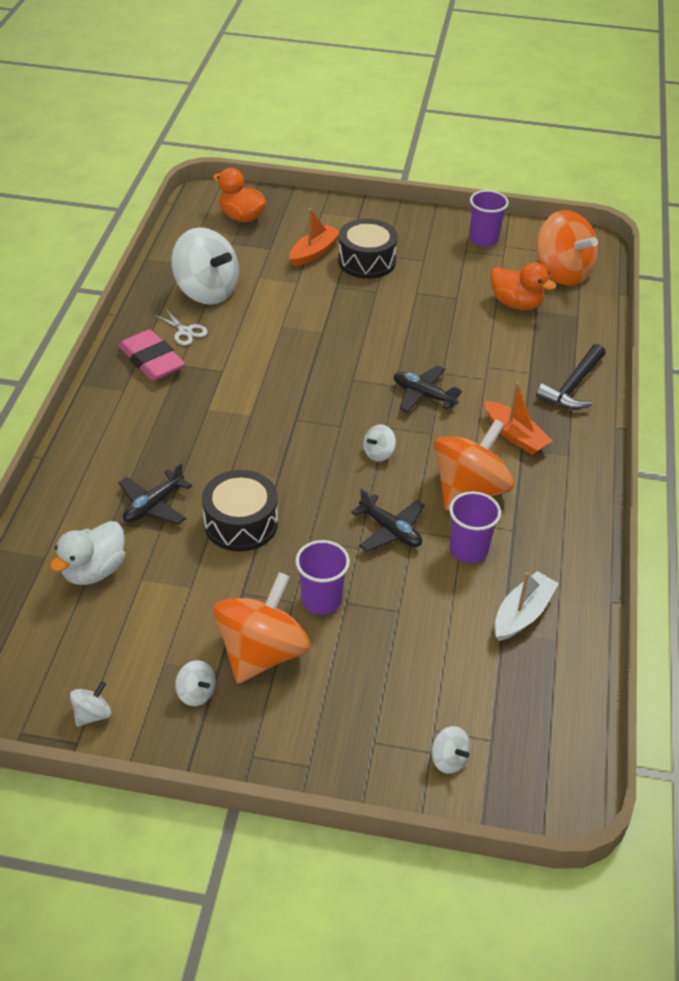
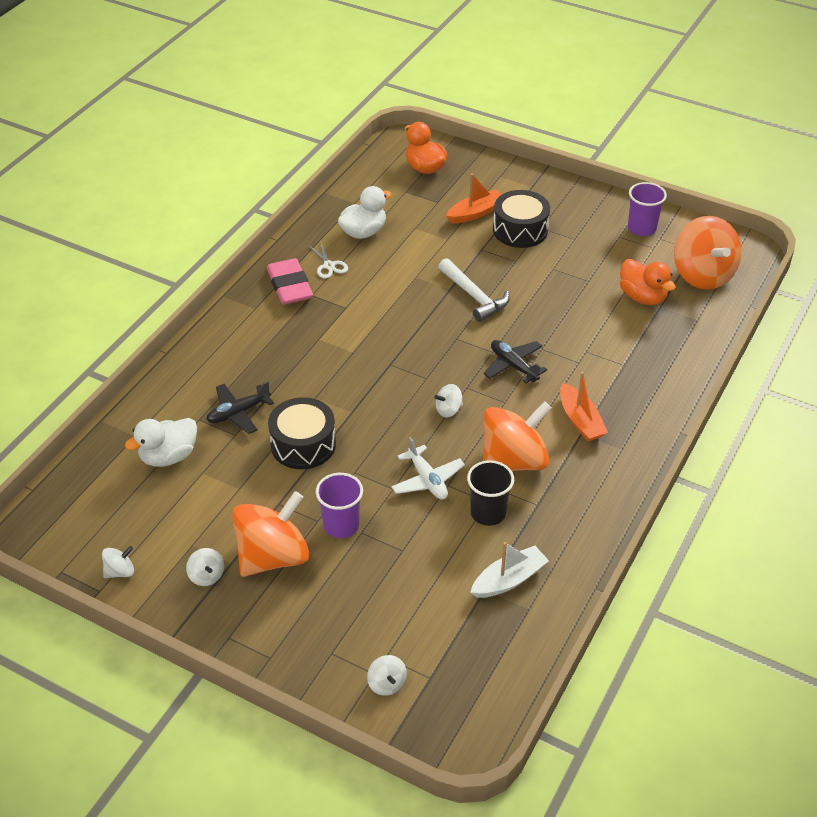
camera: 20 degrees right, 0 degrees up
white spinning top [171,227,239,305] -> white duck [338,186,392,239]
black plane [351,488,425,552] -> white plane [391,437,465,500]
purple cup [449,491,501,563] -> black cup [467,460,514,526]
black hammer [536,344,606,410] -> none
none -> white hammer [438,258,510,322]

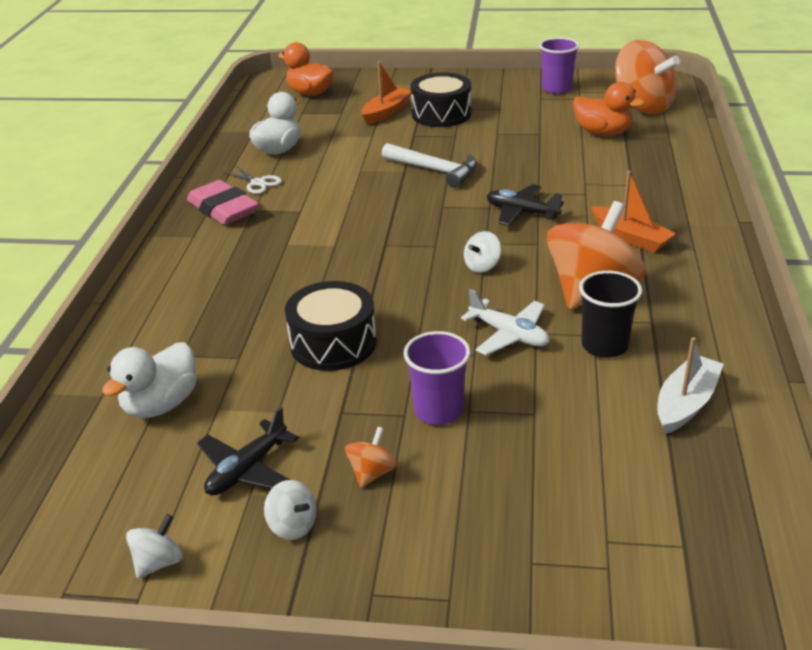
camera: 20 degrees left, 10 degrees down
black plane [206,381,274,434] -> black plane moved to [197,407,299,495]
orange spinning top [232,491,310,577] -> orange spinning top [345,427,398,488], size x0.43
white spinning top [367,655,407,696] -> none

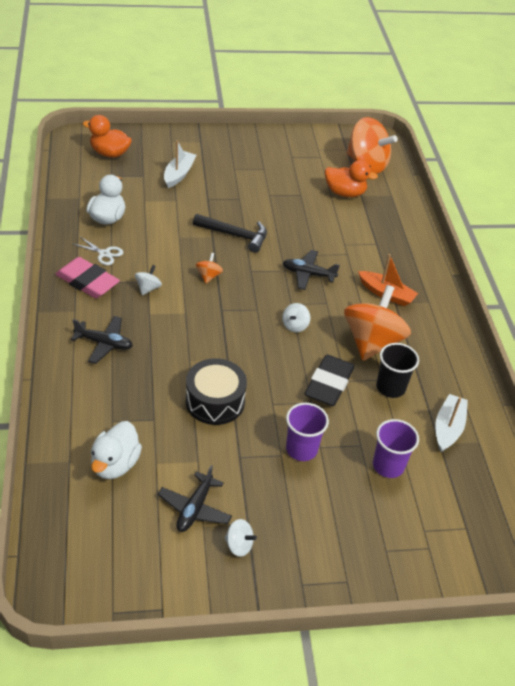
camera: 20 degrees left, 10 degrees up
white spinning top [126,514,183,579] -> white spinning top moved to [135,265,162,295]
orange spinning top [345,427,398,488] -> orange spinning top moved to [196,253,223,284]
orange boat [361,61,412,125] -> white boat [164,141,197,188]
white hammer [382,143,477,188] -> black hammer [193,214,267,253]
black drum [411,73,471,127] -> none
white plane [461,289,549,355] -> black eraser [305,355,354,406]
purple cup [539,37,579,94] -> purple cup moved to [373,419,419,478]
none -> black plane [71,316,133,364]

